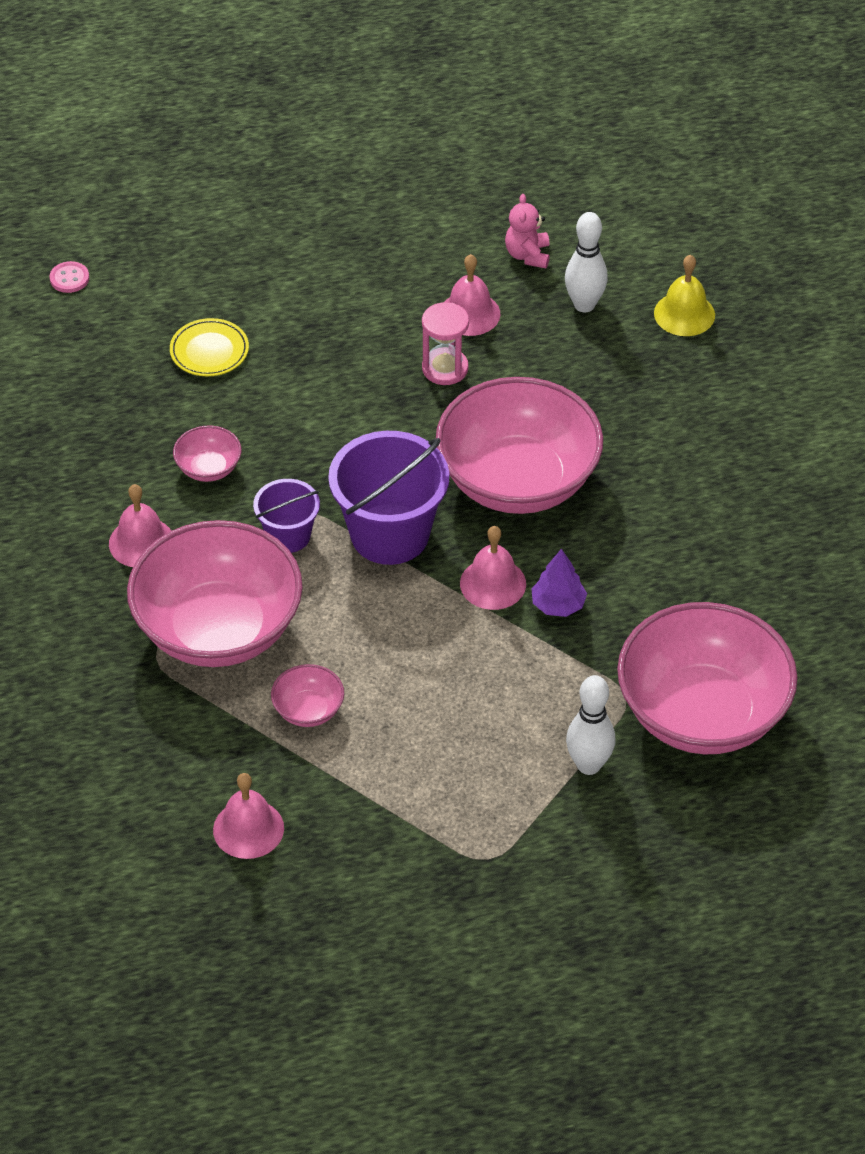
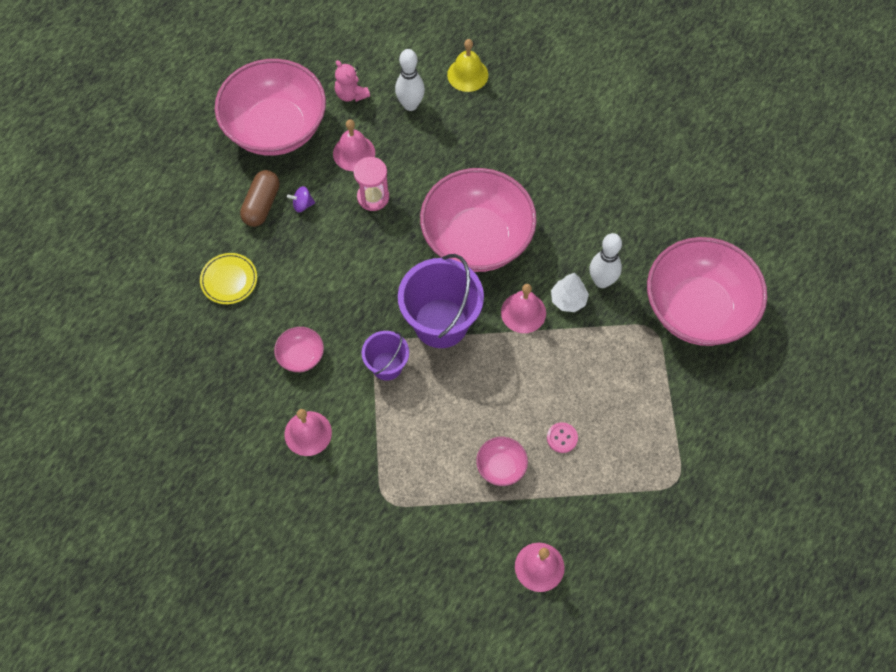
camera: 40 degrees left, 15 degrees up
pink button [50,261,89,293] -> pink button moved to [547,422,578,453]
pink bowl [127,520,303,667] -> pink bowl moved to [215,59,326,156]
purple tree [531,549,587,617] -> white tree [551,273,589,312]
white bowling pin [566,675,616,775] -> white bowling pin moved to [590,233,622,288]
none -> brown capsule [240,170,280,227]
none -> purple spinning top [287,186,315,212]

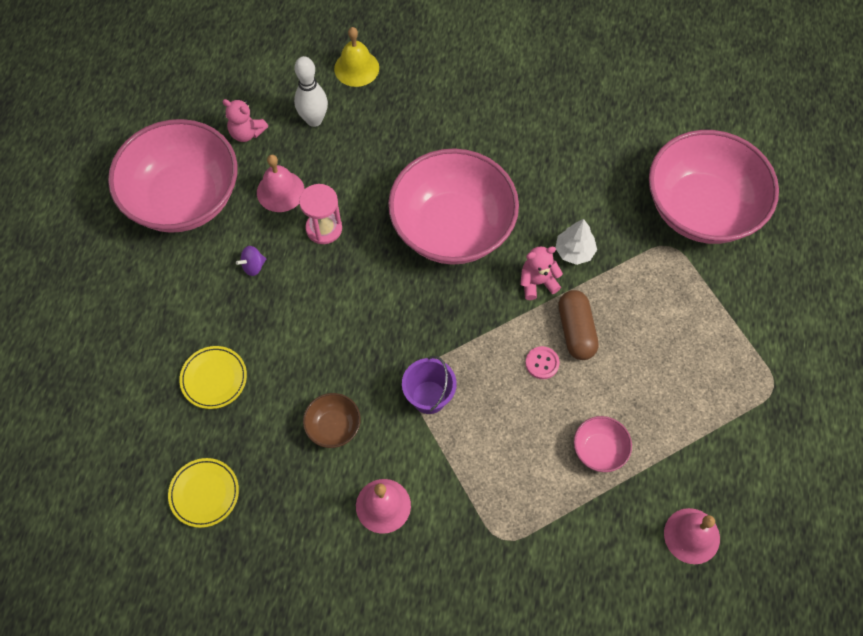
camera: 25 degrees left, 0 degrees up
brown capsule [240,170,280,227] -> brown capsule moved to [558,290,599,360]
pink bowl [274,327,324,372] -> brown bowl [303,393,361,448]
purple bucket [398,254,484,348] -> none
pink bell [501,284,546,333] -> pink teddy bear [520,246,563,300]
pink button [547,422,578,453] -> pink button moved to [525,346,560,379]
white bowling pin [590,233,622,288] -> none
none -> yellow plate [168,458,239,528]

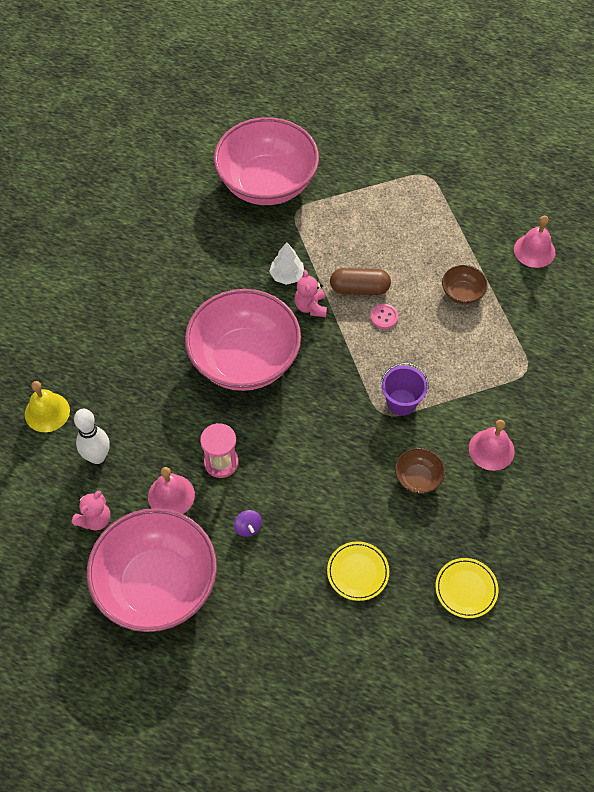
camera: 80 degrees left, 5 degrees down
pink bowl [574,416,632,472] -> brown bowl [442,265,488,305]

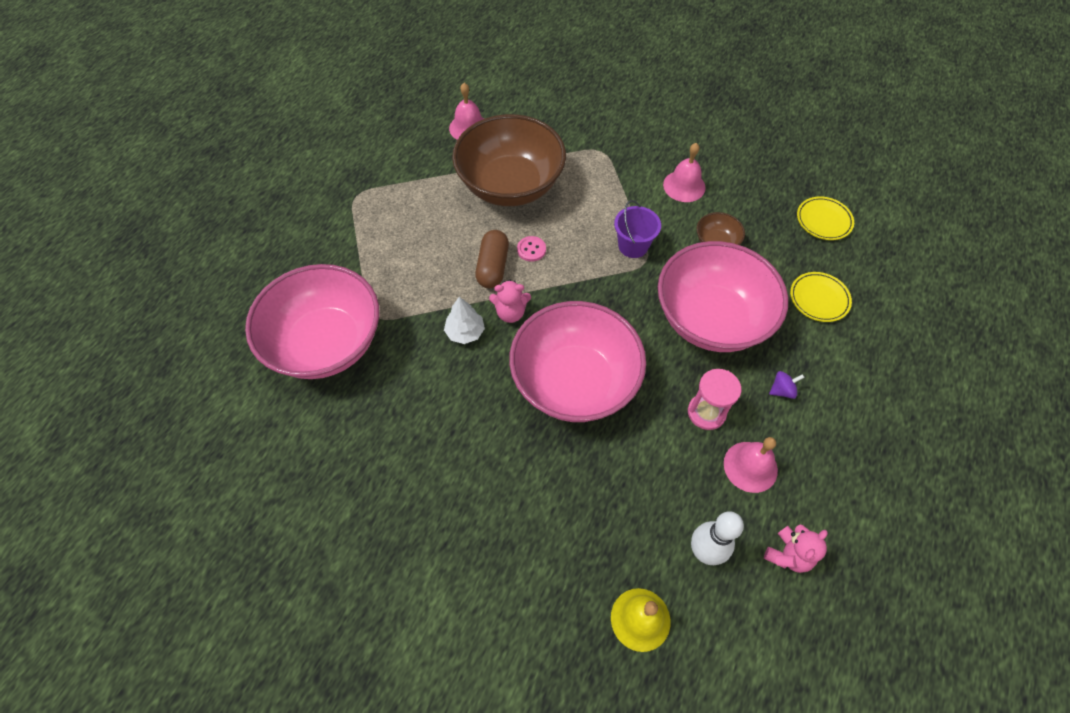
camera: 85 degrees left, 0 degrees up
pink teddy bear [72,490,110,530] -> pink teddy bear turned 90 degrees clockwise [764,525,828,573]
pink bowl [87,508,217,632] -> pink bowl moved to [658,241,788,352]
brown bowl [442,265,488,305] -> brown bowl [452,114,566,206], size x2.42

